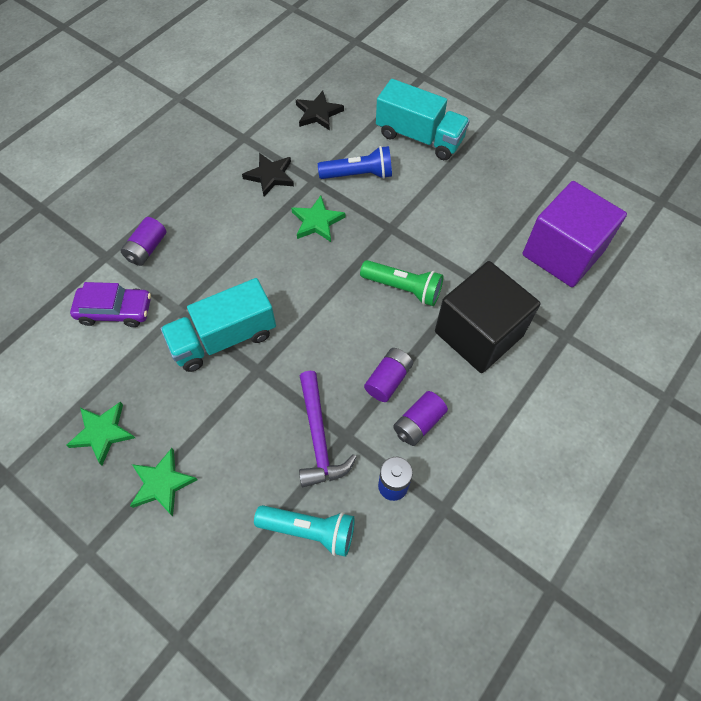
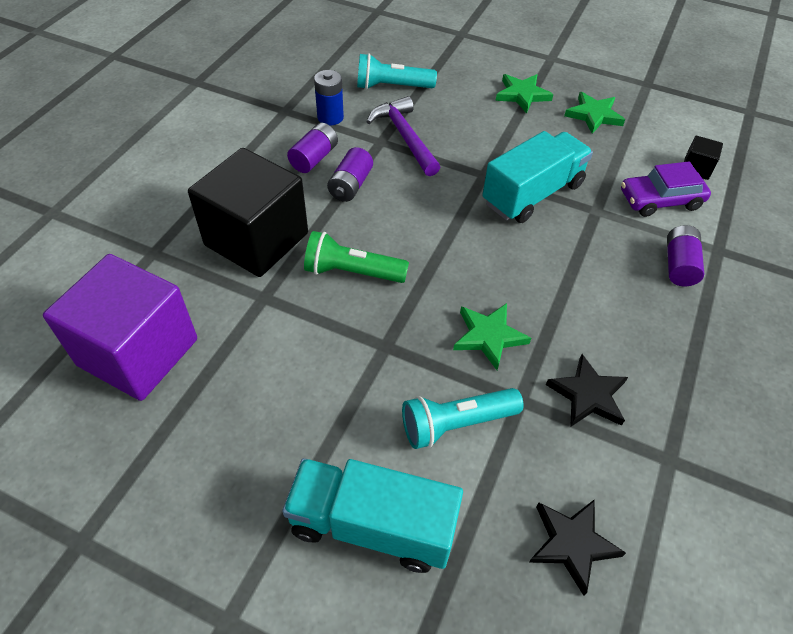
camera: 165 degrees right, 10 degrees down
blue flashlight [318,146,392,179] -> turquoise flashlight [402,388,524,449]
none -> black cube [684,136,723,180]

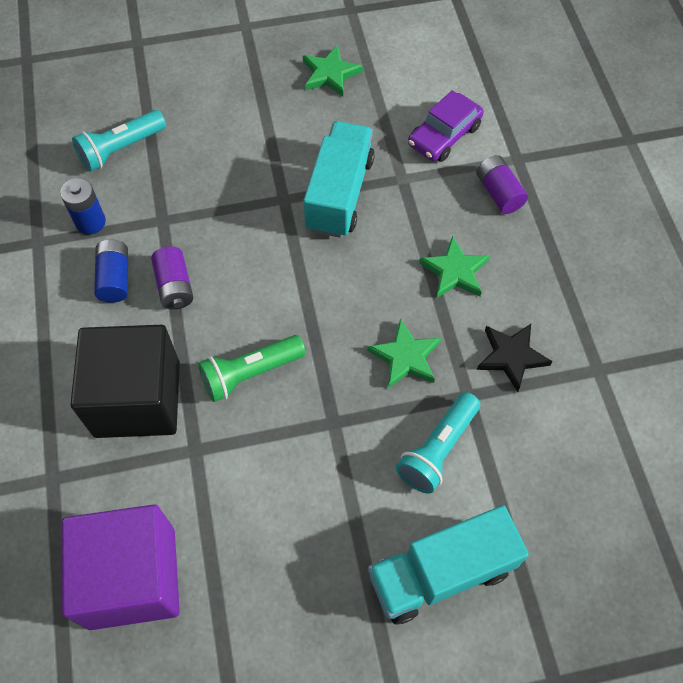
camera: 35 degrees left, 10 degrees up
purple battery [287,123,338,173] -> blue battery [94,239,128,303]
purple hammer [367,96,440,176] -> none
green star [495,74,553,114] -> green star moved to [419,236,490,298]
black star [529,499,626,596] -> none
black cube [684,136,723,180] -> none

